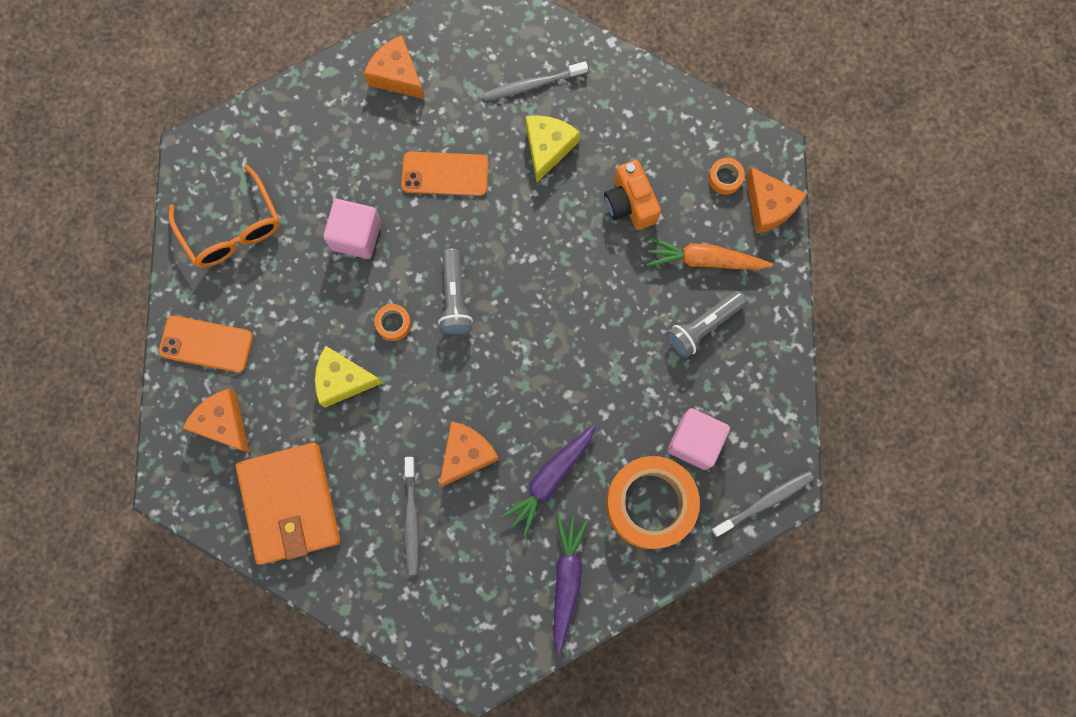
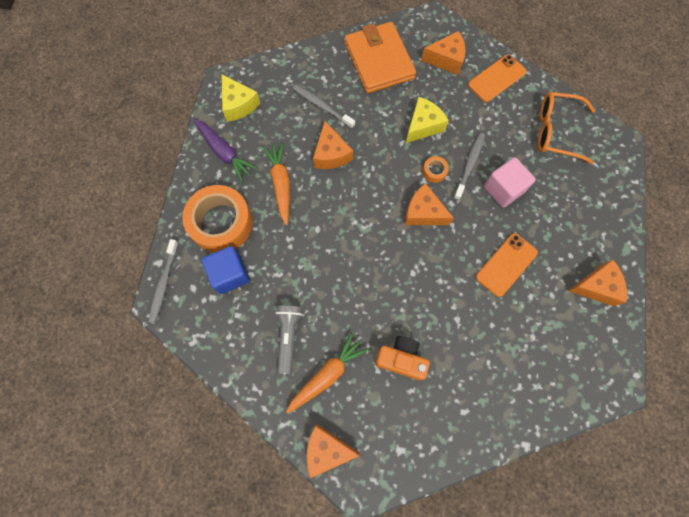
camera: 130 degrees right, 5 degrees down
orange wallet [236,443,340,565] -> orange wallet turned 45 degrees clockwise [345,22,416,93]
grey flashlight [438,248,473,335] -> orange cheese [405,183,454,225]
grey toothbrush [483,61,588,101] -> grey toothbrush moved to [454,133,485,200]
purple carrot [500,425,595,537] -> orange carrot [263,142,290,225]
yellow cheese [526,115,580,182] -> yellow cheese moved to [222,75,260,122]
pink cube [667,408,730,470] -> blue cube [202,246,250,294]
orange tape [708,158,745,195] -> none

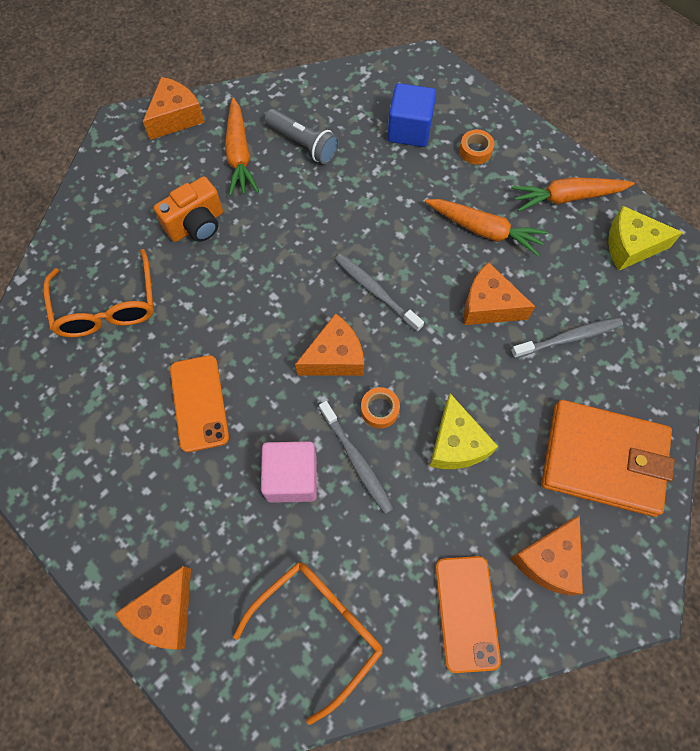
camera: 125 degrees right, 5 degrees down
grey toothbrush [149,239,178,323] -> grey toothbrush moved to [335,254,424,332]
orange tape [182,185,253,253] -> orange tape [459,130,494,164], size x0.40
purple carrot [194,118,258,183] -> orange carrot [511,177,634,212]
orange cheese [569,260,627,306] -> orange cheese moved to [115,566,191,650]
none -> orange glasses [43,249,154,337]

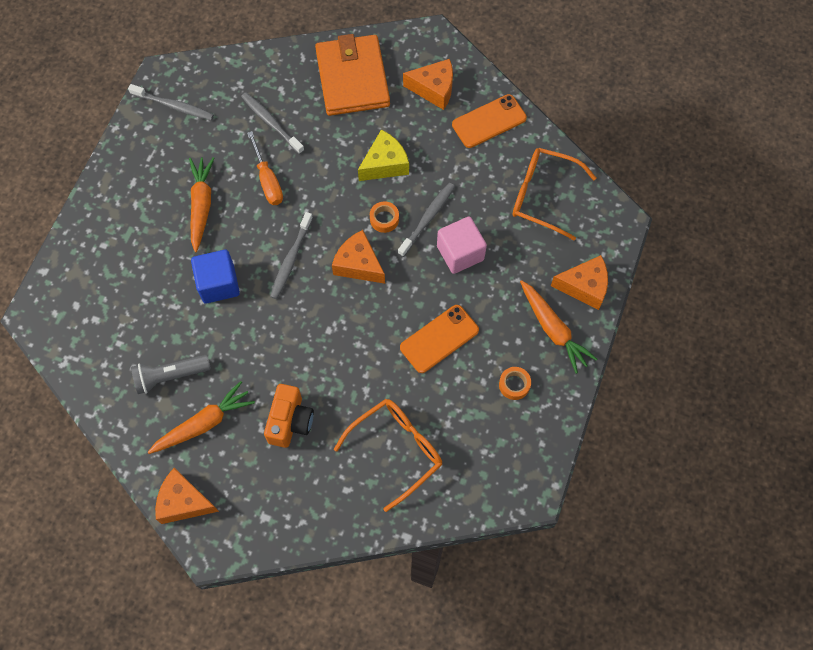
camera: 115 degrees left, 0 degrees up
orange camera [154,177,223,242] -> orange camera turned 75 degrees clockwise [264,384,314,448]
grey flashlight [265,109,339,164] -> grey flashlight turned 120 degrees counterclockwise [131,355,211,394]
blue cube [387,83,436,147] -> blue cube moved to [191,250,240,303]
orange tape [459,130,494,164] -> orange tape moved to [499,367,531,400]
orange cheese [464,262,536,325] -> orange screwdriver [247,131,283,205]
orange carrot [511,177,634,212] -> orange carrot moved to [520,280,597,374]
yellow cheese [608,206,683,271] -> grey toothbrush [128,84,214,120]

